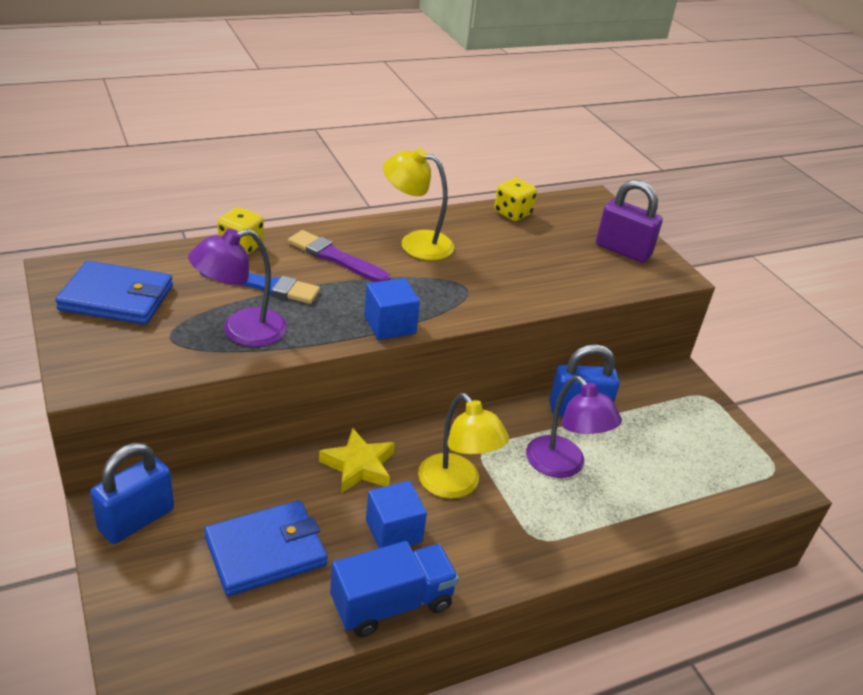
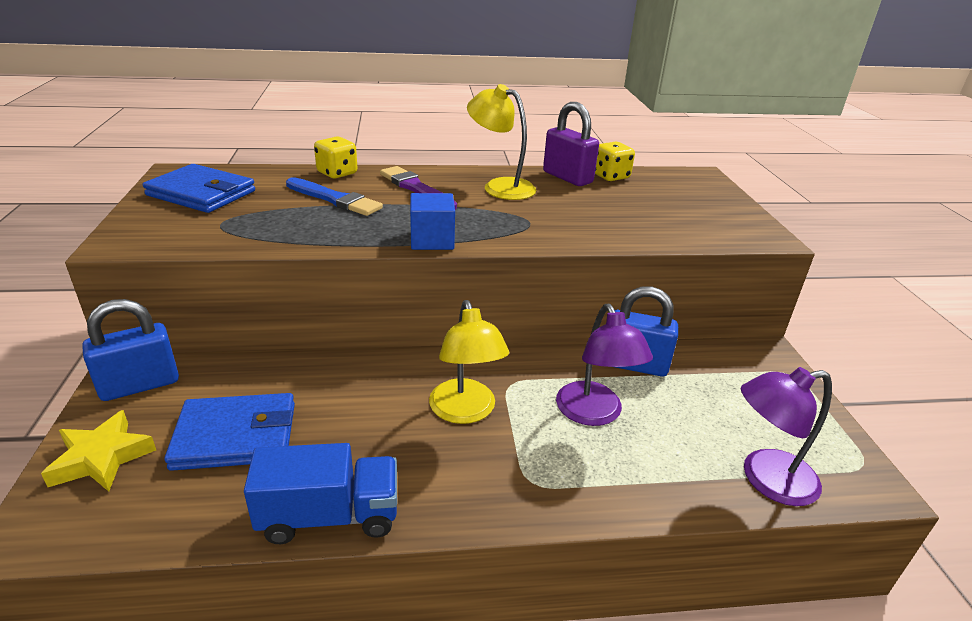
camera: 20 degrees right, 5 degrees down
purple lamp [188,228,287,347] -> purple lamp moved to [741,367,832,506]
yellow star [319,428,395,493] -> yellow star moved to [41,410,156,491]
blue cube [366,481,427,548] -> none
purple padlock [596,180,663,263] -> purple padlock moved to [543,102,599,186]

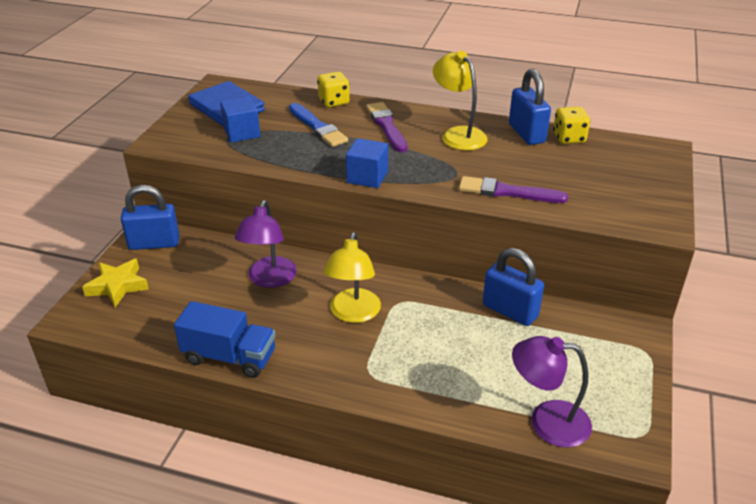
camera: 25 degrees right, 5 degrees up
blue wallet [164,393,295,471] -> none
purple padlock [543,102,599,186] -> blue padlock [509,69,551,145]
purple lamp [556,304,653,426] -> purple lamp moved to [235,200,297,288]
none -> blue cube [220,97,260,143]
none -> purple brush [459,176,568,203]

